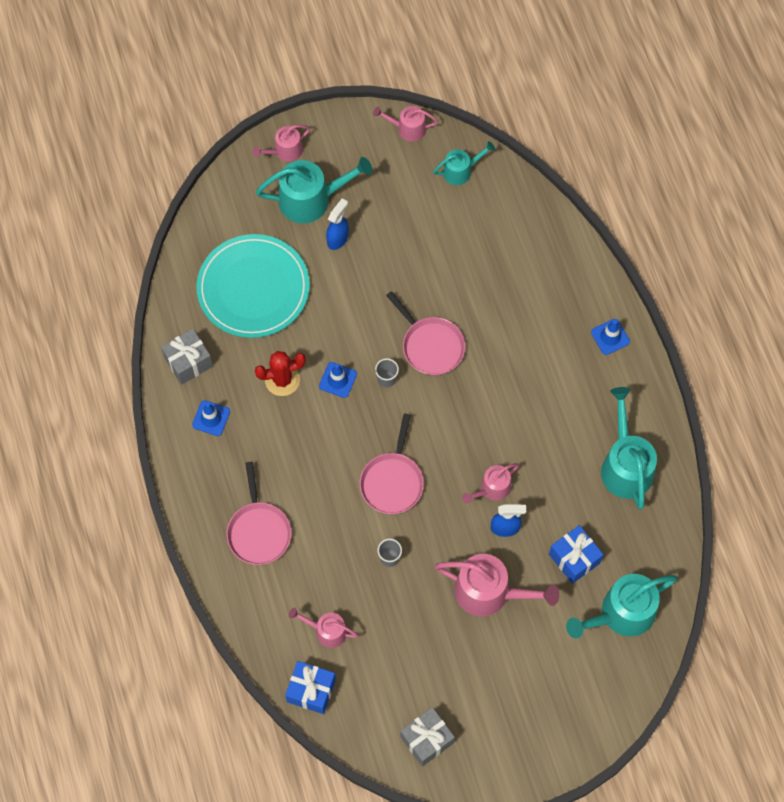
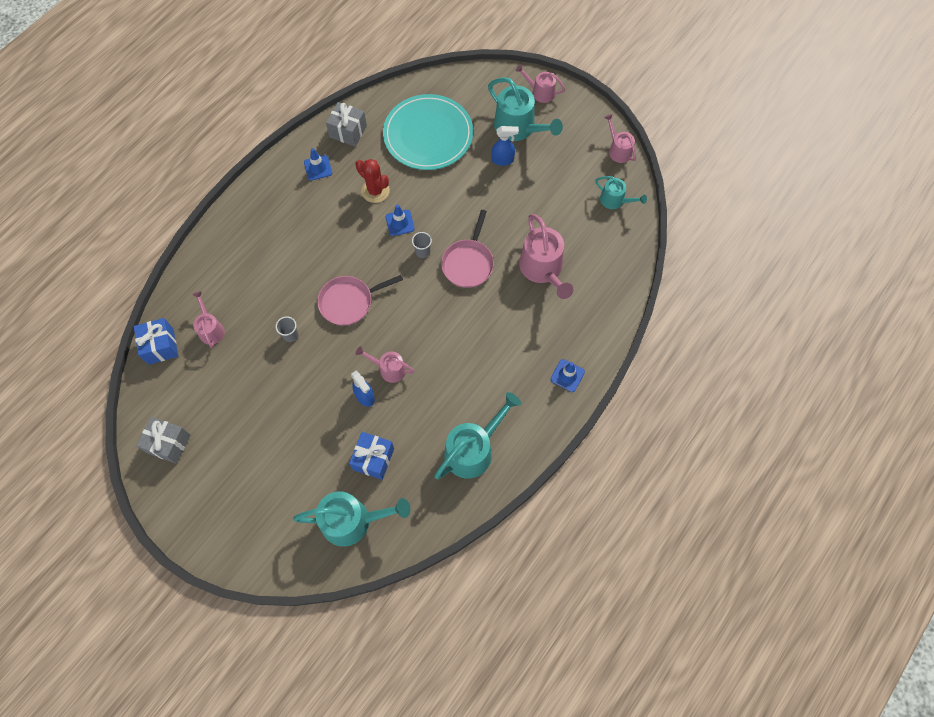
camera: 55 degrees right, 0 degrees up
pink pan [226,462,292,565] -> none
pink watering can [435,554,559,616] -> pink watering can moved to [519,214,573,299]
turquoise watering can [566,574,677,639] -> turquoise watering can turned 150 degrees clockwise [293,491,410,547]

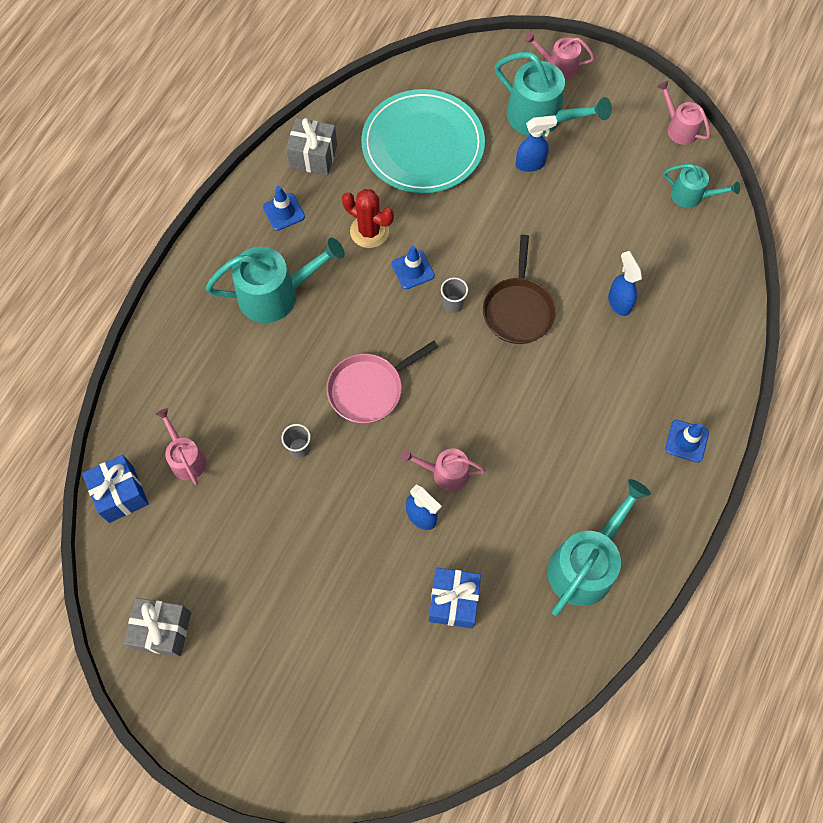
camera: 10 degrees left, 0 degrees up
turquoise watering can [293,491,410,547] -> turquoise watering can moved to [205,238,345,323]
pink pan [441,210,494,288] -> brown pan [483,235,556,344]
pink watering can [519,214,573,299] -> blue spray bottle [608,251,642,316]

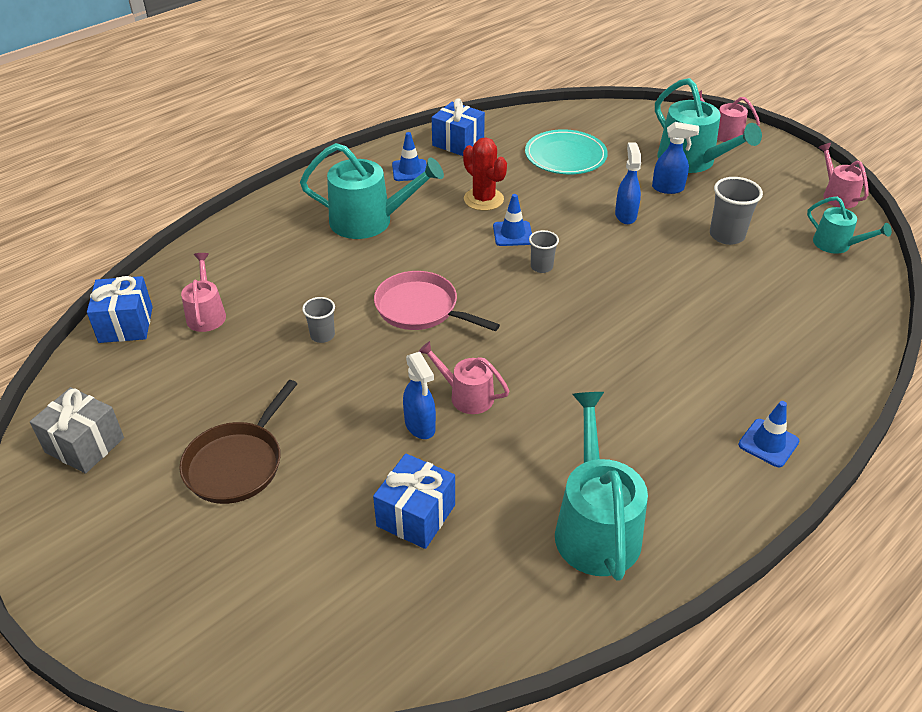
camera: 20 degrees right, 25 degrees down
grey gift [286,118,337,175] -> blue gift [432,98,485,156]
pink pan [327,341,438,423] -> pink pan turned 45 degrees clockwise [374,271,500,331]
turquoise plate [361,89,485,193] -> turquoise plate [525,129,608,174], size x0.67
brown pan [483,235,556,344] -> brown pan moved to [179,380,297,504]
turquoise watering can [548,479,651,616] -> turquoise watering can turned 60 degrees counterclockwise [555,392,648,581]
blue spray bottle [608,251,642,316] -> blue spray bottle moved to [615,143,641,224]
none -> grey cup [710,177,763,245]

